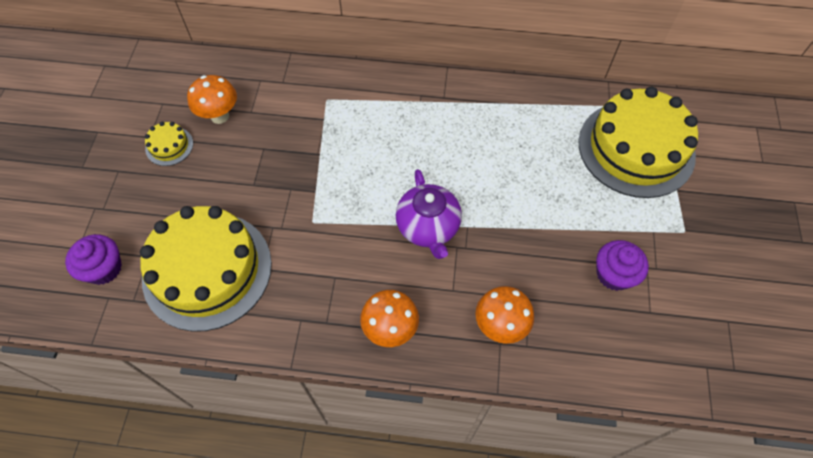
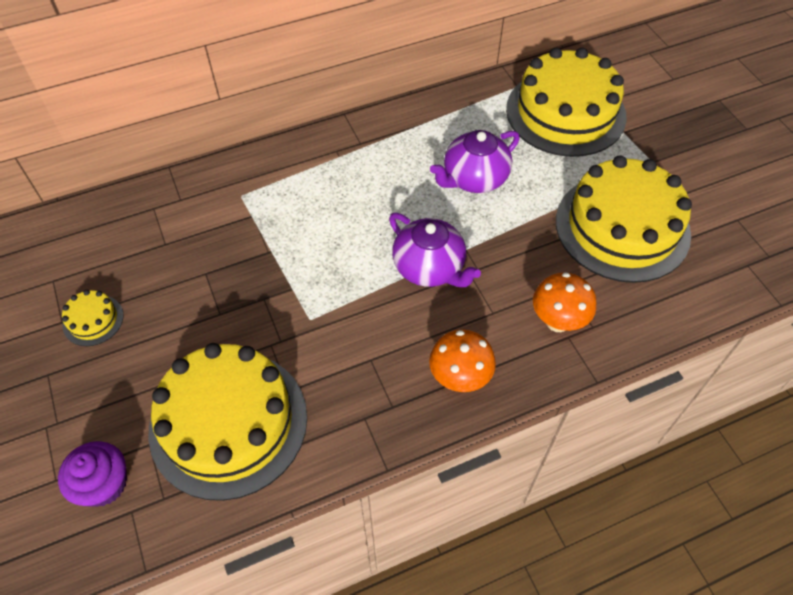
camera: 30 degrees left, 5 degrees down
orange mushroom [187,75,237,124] -> none
purple cupcake [596,240,649,291] -> yellow cake [556,155,692,283]
none -> purple teapot [430,130,520,193]

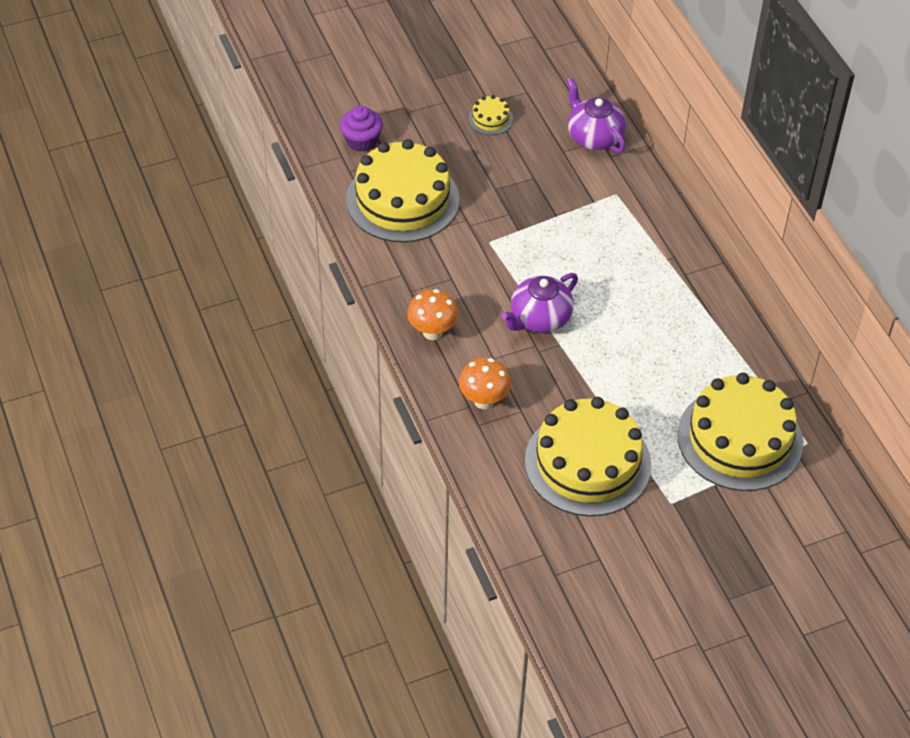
camera: 90 degrees right, 5 degrees down
purple teapot [430,130,520,193] -> purple teapot moved to [567,78,626,153]

